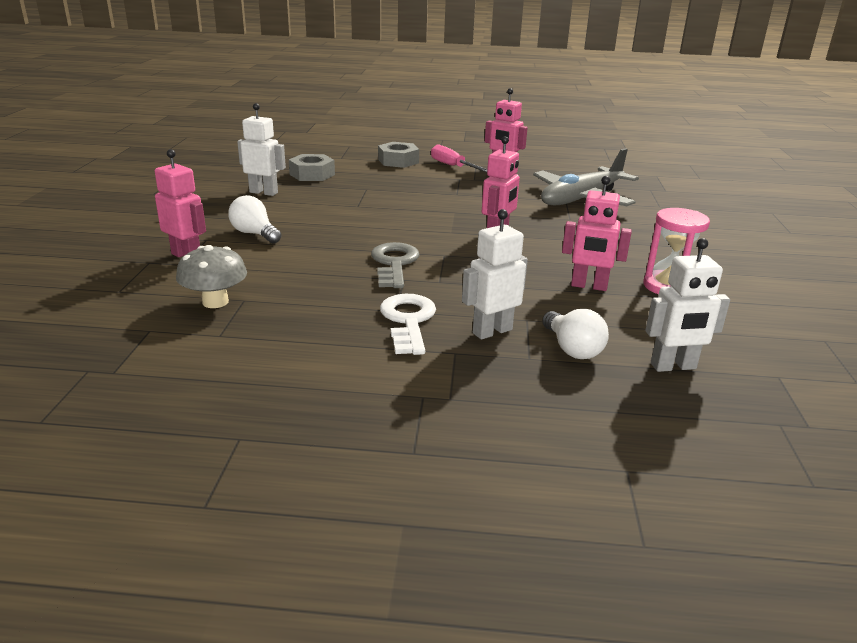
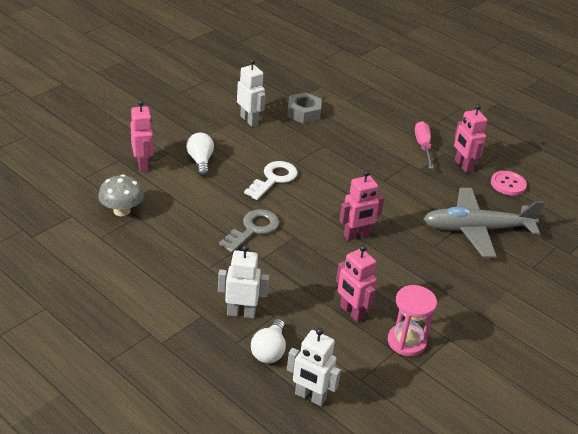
camera: 35 degrees right, 10 degrees up
grey nut [378,142,419,168] -> none
white key [380,294,436,355] -> white key moved to [244,161,298,200]
none -> pink button [491,171,527,196]

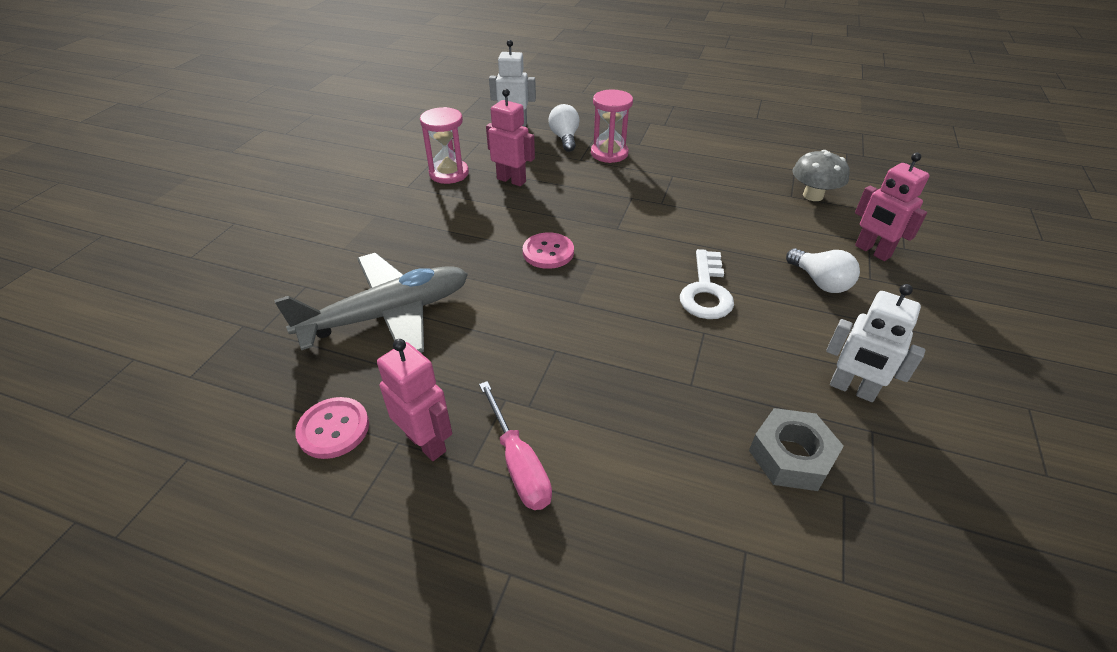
camera: 160 degrees right, 5 degrees up
white robot [218,245,269,318] -> pink hourglass [591,89,633,163]
grey key [219,209,279,253] -> none
pink robot [339,170,384,241] -> pink button [523,232,574,269]

